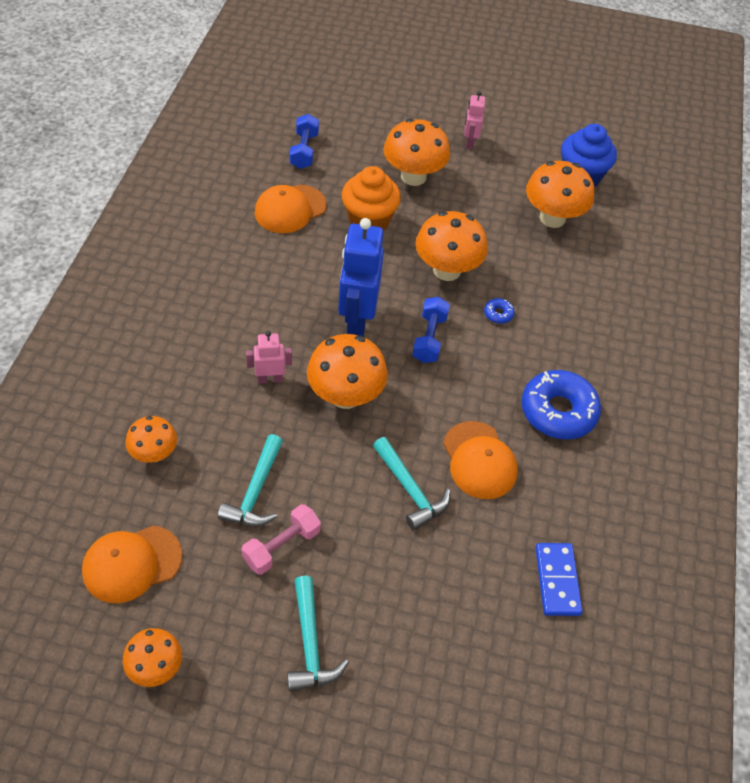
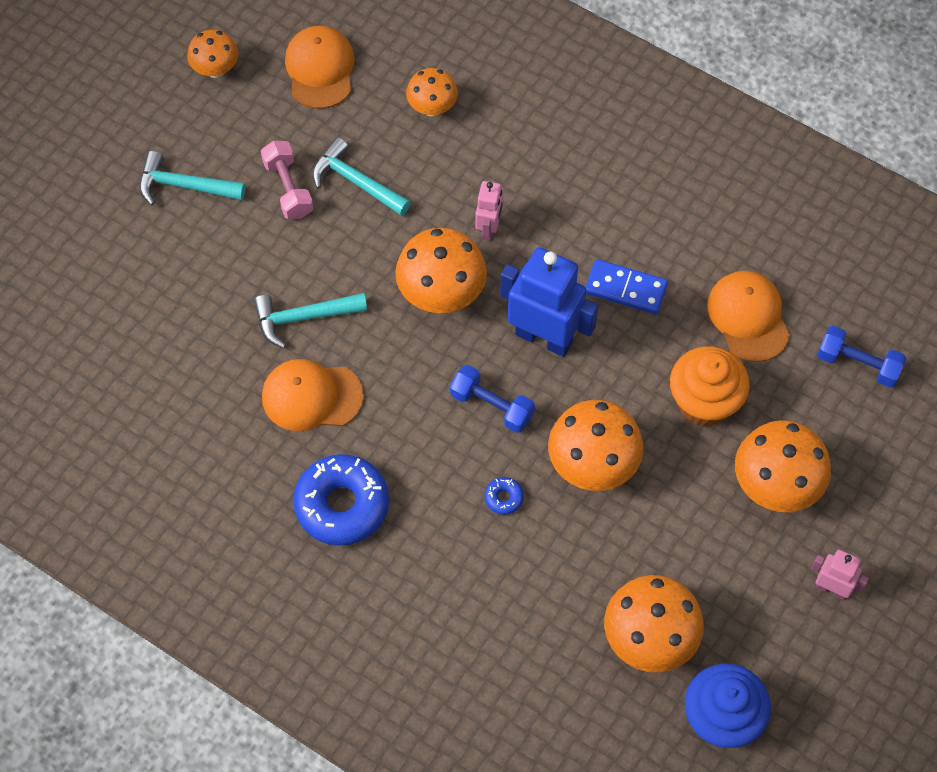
camera: 115 degrees right, 10 degrees up
blue domino [535,543,583,616] -> blue domino moved to [585,259,668,314]

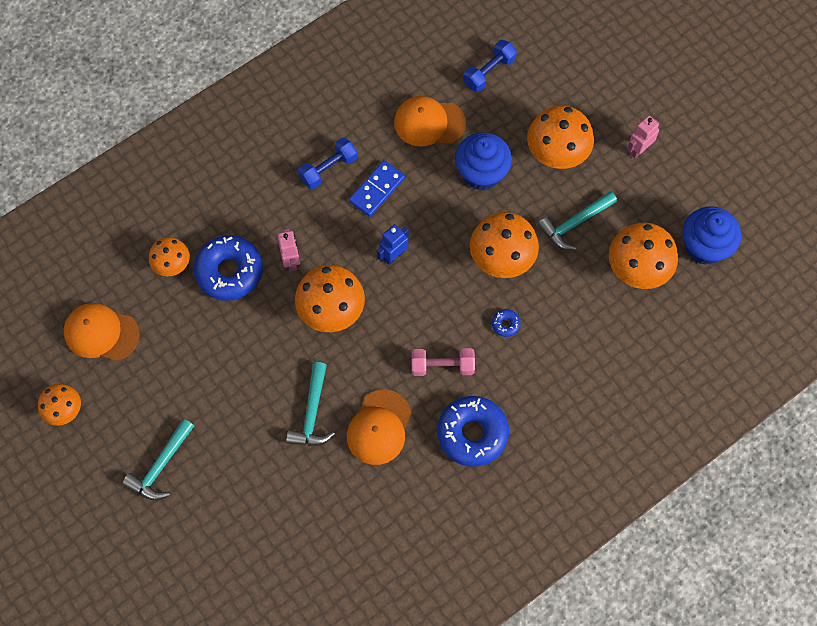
camera: 70 degrees left, 5 degrees up
pink dumbbell [261,141,313,219] -> pink dumbbell moved to [411,348,475,376]
turquoise hammer [312,137,411,216] -> turquoise hammer moved to [538,191,617,250]
blue dumbbell [450,365,535,433] -> blue dumbbell moved to [298,138,357,189]
pink robot [475,181,503,241] -> pink robot turned 45 degrees clockwise [278,229,300,272]
blue robot [500,247,599,357] -> blue robot [377,224,409,265], size x0.52
orange cupcake [670,346,750,427] -> blue cupcake [455,132,512,191]
none -> blue donut [194,235,263,301]

